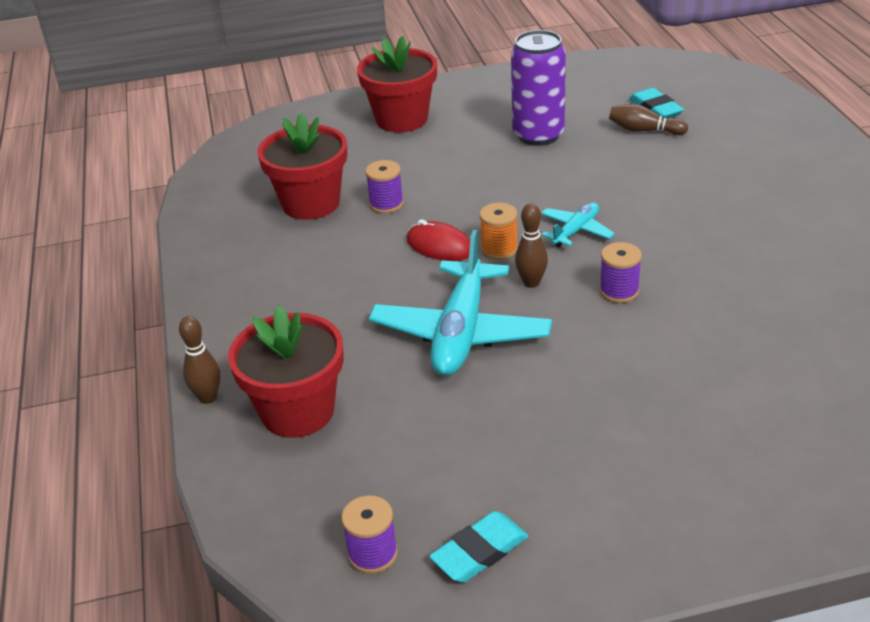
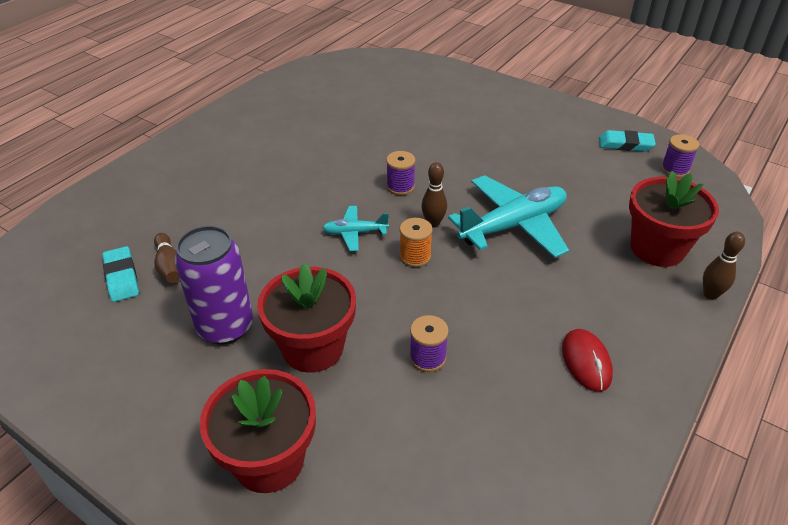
camera: 135 degrees left, 5 degrees up
red flower pot [257,113,347,220] -> red flower pot moved to [257,263,356,373]
red mouse [407,219,470,261] -> red mouse moved to [562,329,613,392]
turquoise eraser [629,88,684,119] -> turquoise eraser turned 45 degrees counterclockwise [102,246,139,302]

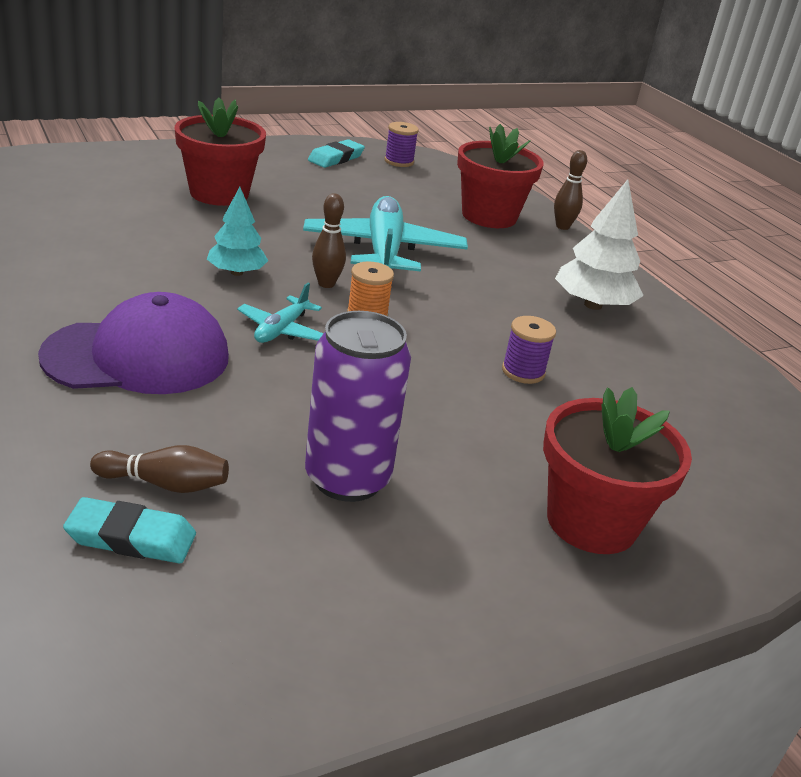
camera: 65 degrees left, 10 degrees down
red flower pot [257,263,356,373] -> red flower pot moved to [175,98,266,206]
purple spool [386,151,415,195] -> turquoise tree [207,187,268,276]
red mouse [562,329,613,392] -> white tree [555,180,644,310]
none -> purple cap [38,292,229,394]

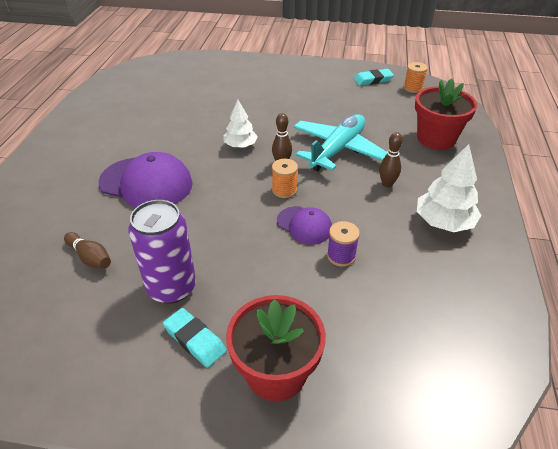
camera: 40 degrees right, 10 degrees up
turquoise eraser [63,497,196,563] -> turquoise eraser moved to [163,308,227,368]
red flower pot [175,98,266,206] -> none
turquoise tree [207,187,268,276] -> white tree [224,100,258,148]
turquoise plane [237,283,324,343] -> none
purple spool [384,122,419,167] -> orange spool [404,62,428,93]
brown bowling pin [554,150,587,230] -> brown bowling pin moved to [379,132,403,188]
none -> purple cap [277,206,332,244]

